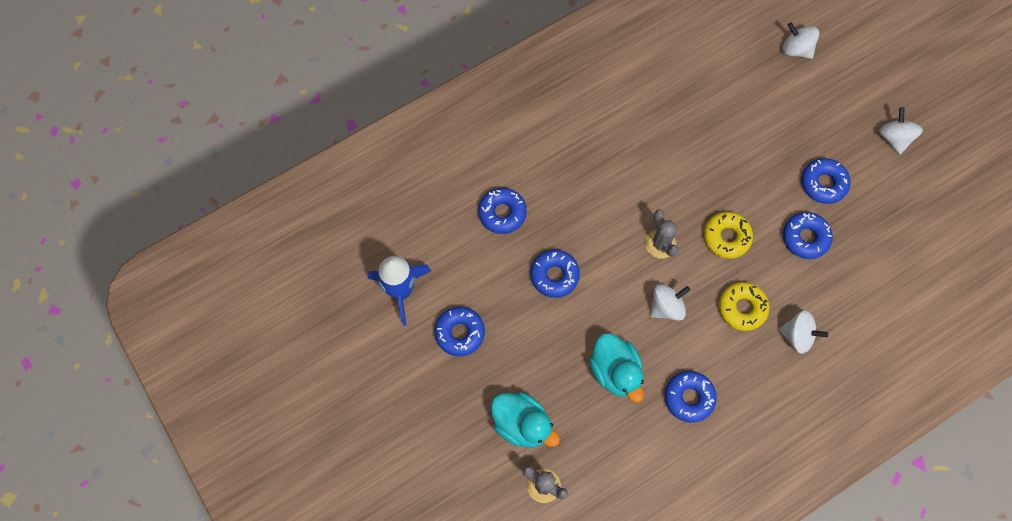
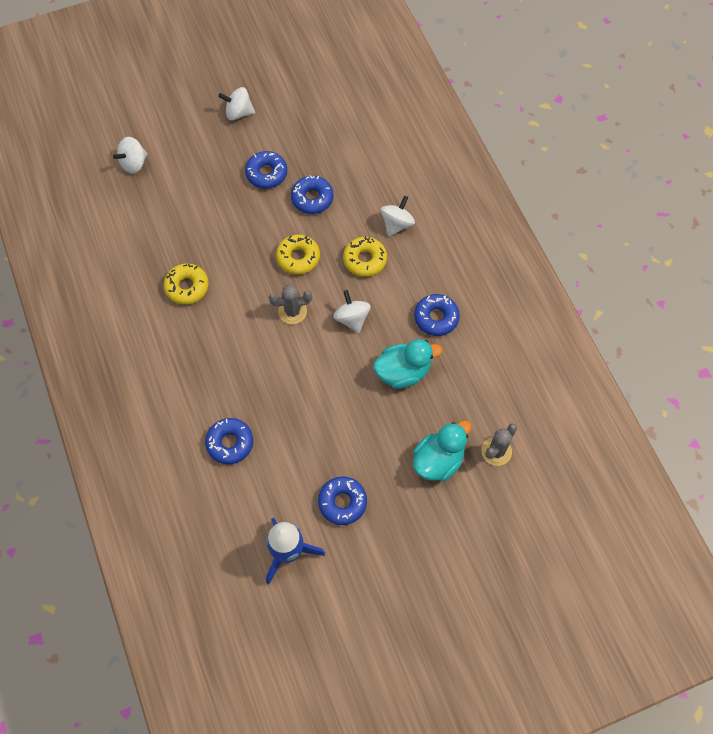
camera: 80 degrees left, 5 degrees down
blue donut [530,250,580,298] -> none
none -> yellow donut [164,263,209,305]

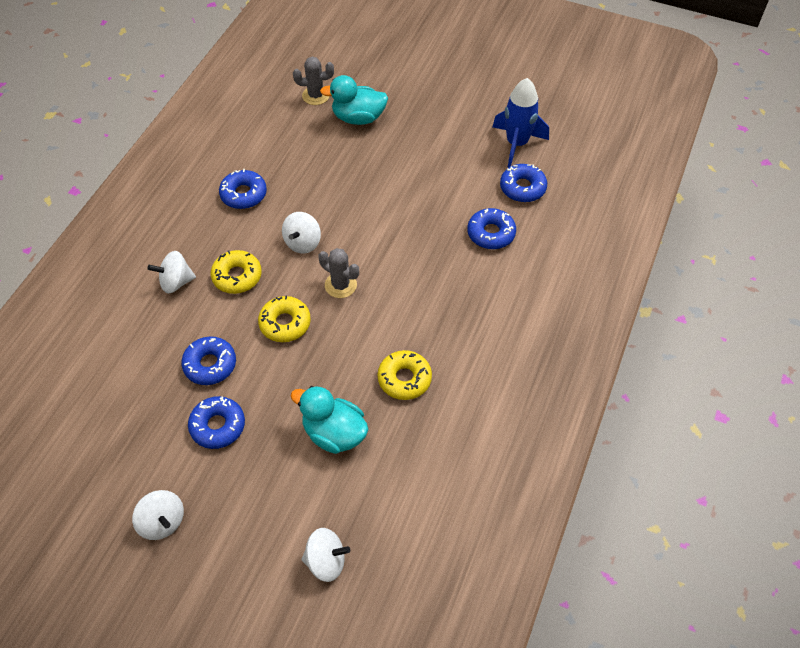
camera: 135 degrees left, 10 degrees down
blue donut [318,477,367,525] -> blue donut moved to [500,164,547,202]
turquoise duck [373,339,442,389] -> turquoise duck moved to [291,386,369,454]

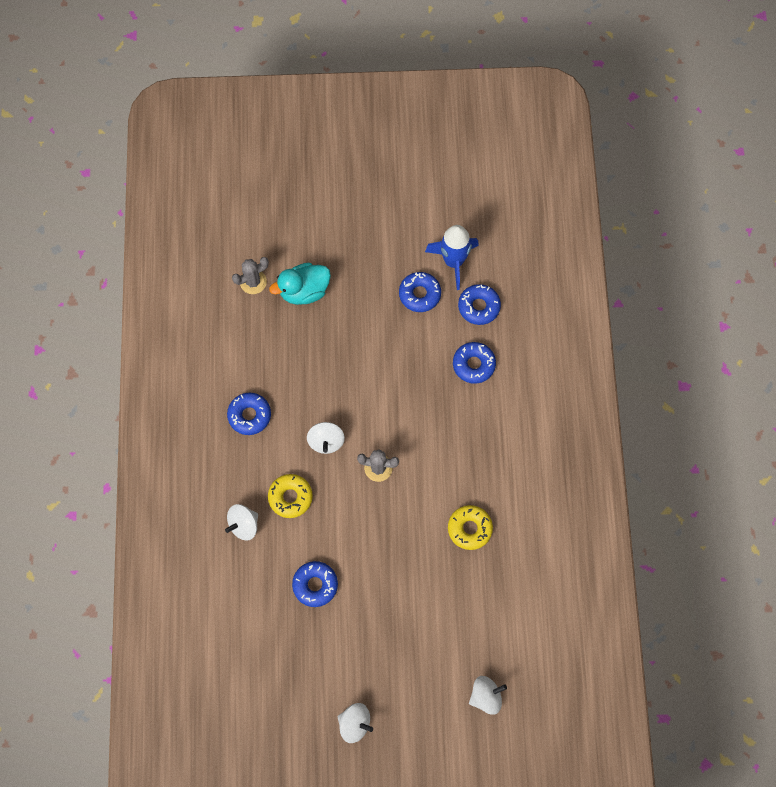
camera: 25 degrees left, 15 degrees up
blue donut [188,396,245,449] -> blue donut moved to [399,272,441,312]
yellow donut [258,295,311,342] -> none
turquoise duck [291,386,369,454] -> none

